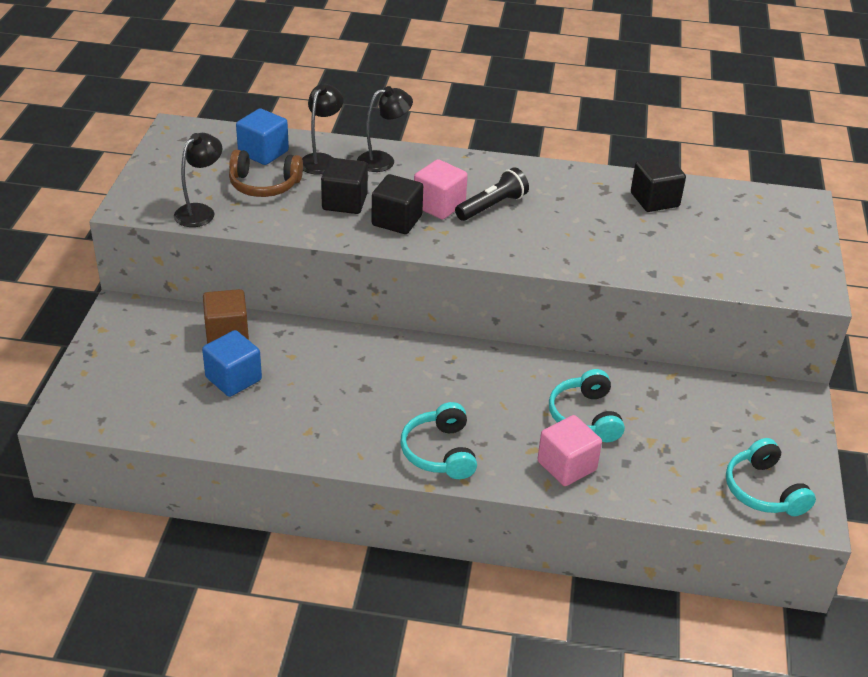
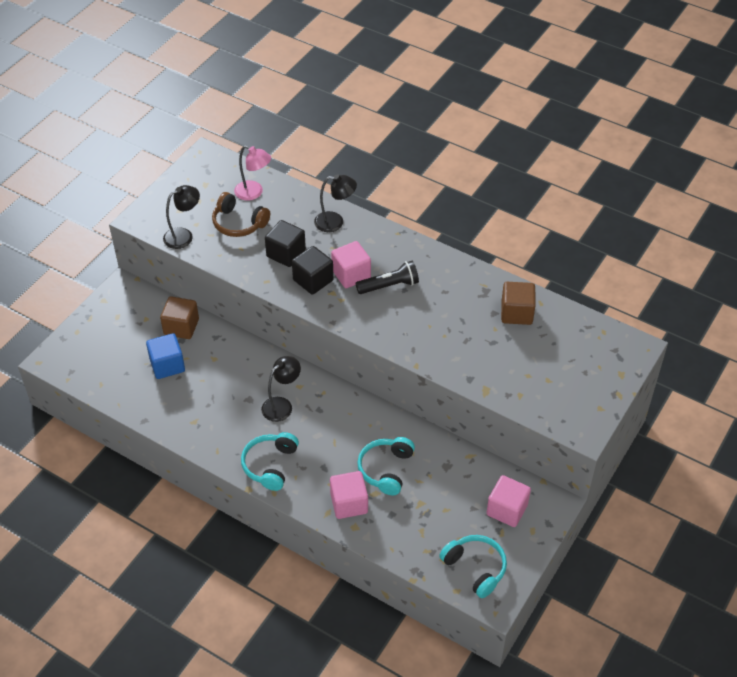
camera: 25 degrees right, 10 degrees up
blue cube [236,108,289,165] -> pink lamp [234,145,271,201]
black lamp [302,84,344,175] -> black lamp moved to [261,356,301,422]
black cube [631,156,686,212] -> brown cube [501,282,536,325]
turquoise headphones [726,438,816,516] -> turquoise headphones turned 135 degrees clockwise [439,535,507,598]
none -> pink cube [487,475,531,527]

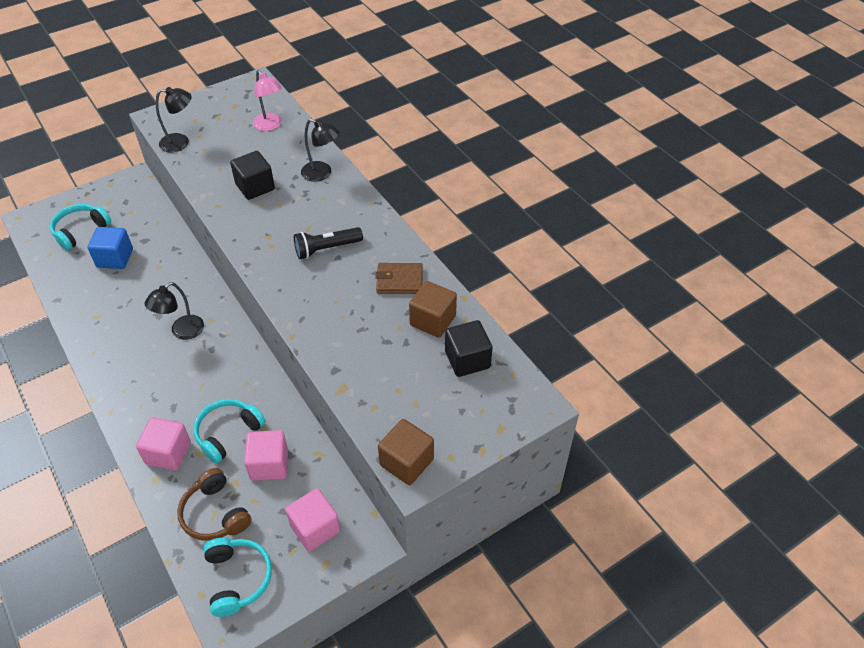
camera: 25 degrees right, 0 degrees up
brown cube [160,296,199,339] -> brown cube moved to [378,419,434,485]
brown headphones [212,192,270,237] -> brown headphones moved to [177,468,252,541]
turquoise headphones [241,432,299,491] -> turquoise headphones moved to [50,204,111,251]
black lamp [261,356,301,422] -> black lamp turned 150 degrees clockwise [145,282,204,340]
black cube [292,246,334,295] -> black cube moved to [445,320,493,377]
pink cube [331,241,371,288] -> pink cube moved to [244,430,288,481]
black flashlight [356,261,419,294] -> black flashlight turned 150 degrees clockwise [294,227,363,259]
none -> brown wallet [376,263,423,294]

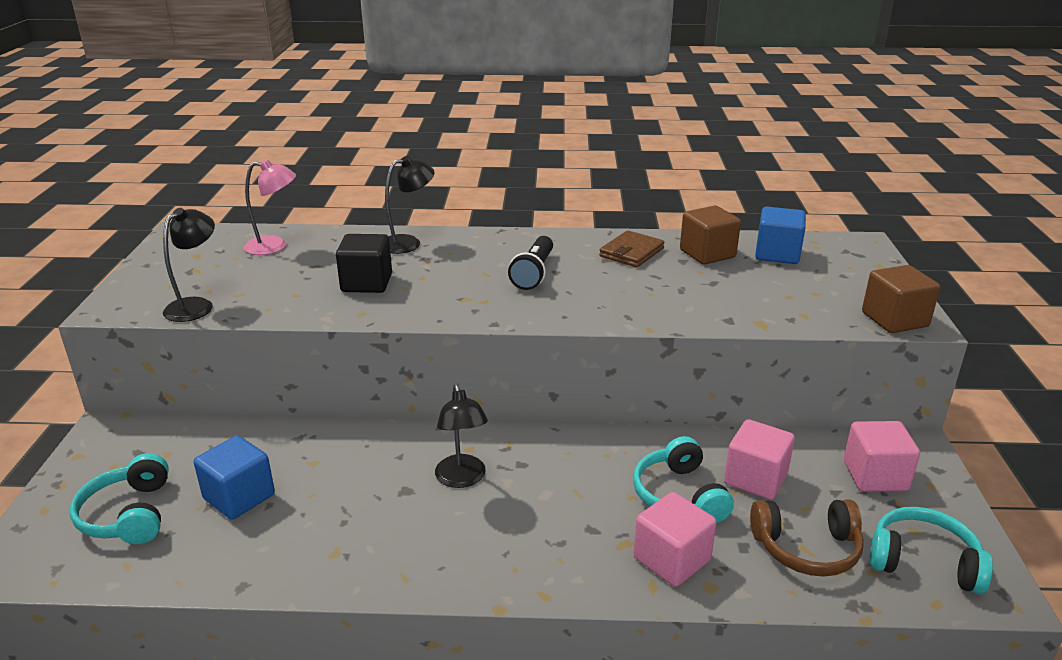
camera: 55 degrees left, 20 degrees down
black cube [445,320,493,377] -> blue cube [755,207,806,264]

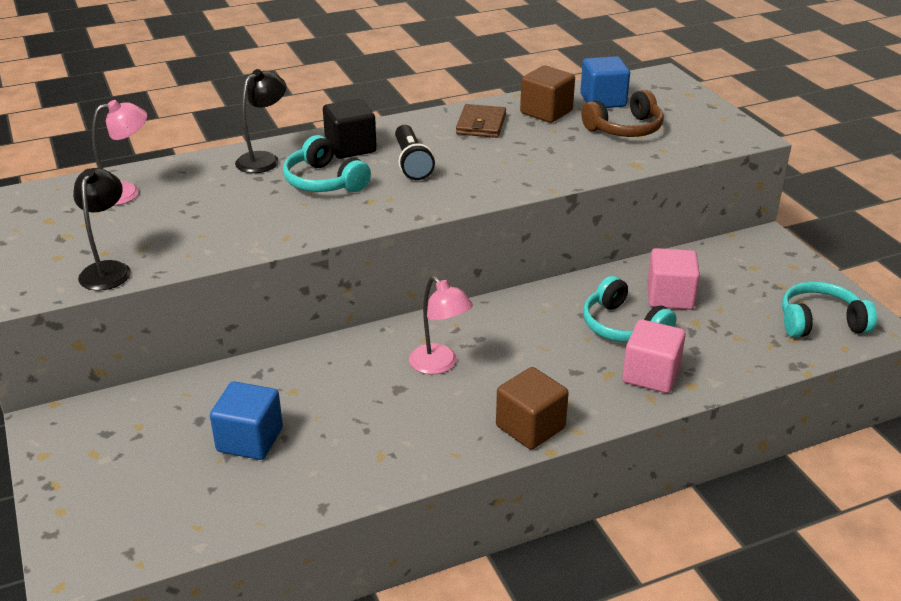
camera: 25 degrees left, 5 degrees up
turquoise headphones [70,453,169,544] -> turquoise headphones moved to [283,135,371,192]
black cube [336,234,392,293] -> black cube moved to [323,99,377,159]
black lamp [435,383,488,488] -> pink lamp [409,276,473,374]
brown headphones [750,499,864,577] -> brown headphones moved to [581,90,664,137]
pink cube [844,421,920,492] -> none
brown cube [862,265,940,333] -> brown cube moved to [496,367,569,450]

